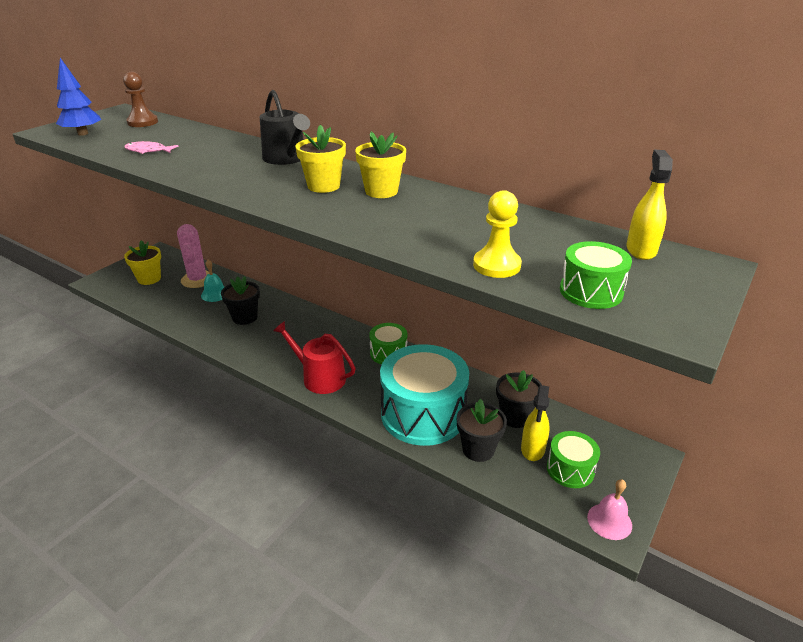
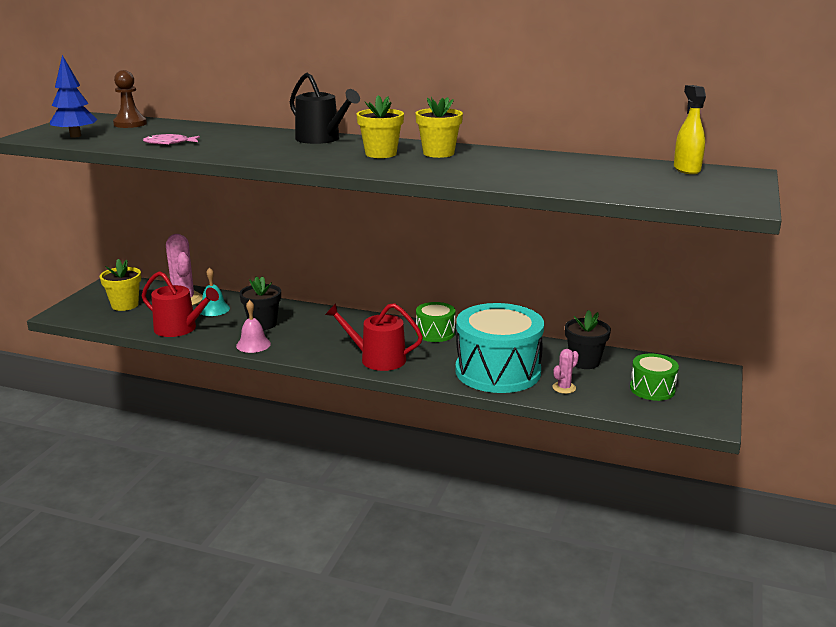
camera: 15 degrees left, 10 degrees down
black flower pot [457,399,507,462] -> pink cactus [552,349,579,394]
yellow pawn [473,190,522,278] -> none
yellow spray bottle [521,385,550,461] -> none
green drum [560,241,632,309] -> none
pink bell [587,479,632,540] -> pink bell moved to [236,300,271,353]
none -> red watering can [142,271,219,337]

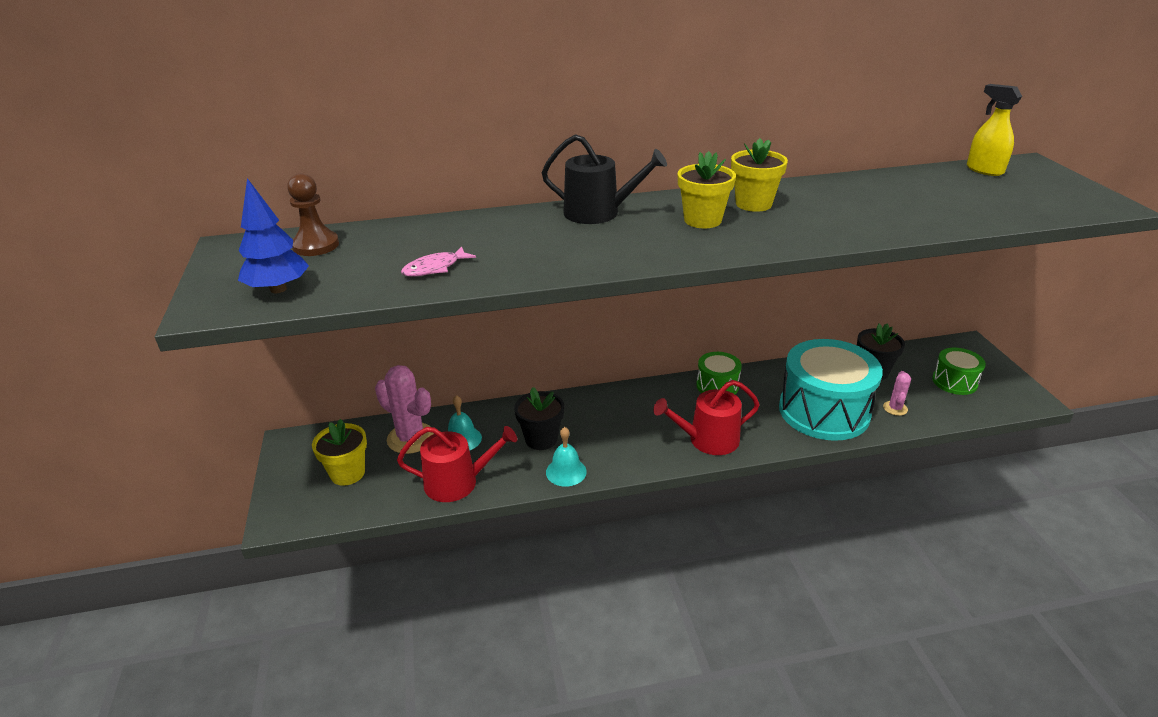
camera: 30 degrees left, 10 degrees up
pink bell [236,300,271,353] -> turquoise bell [546,427,587,487]

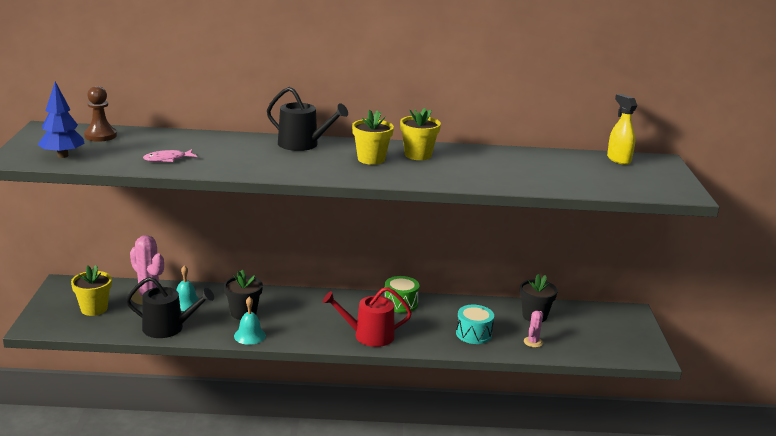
camera: 10 degrees right, 10 degrees down
red watering can [397,426,517,502] -> black watering can [126,277,214,338]
turquoise drum [779,339,883,441] -> turquoise drum [456,305,494,344], size x0.50
green drum [932,348,986,395] -> none

